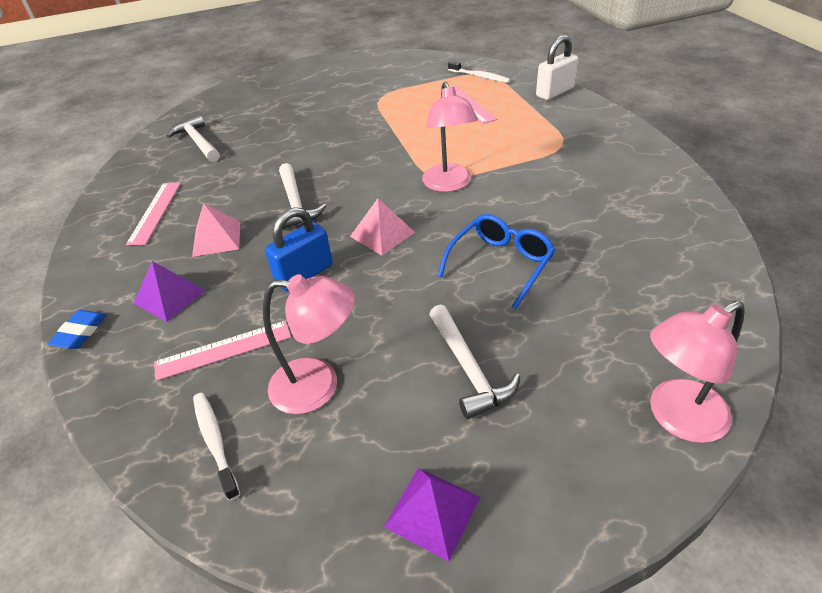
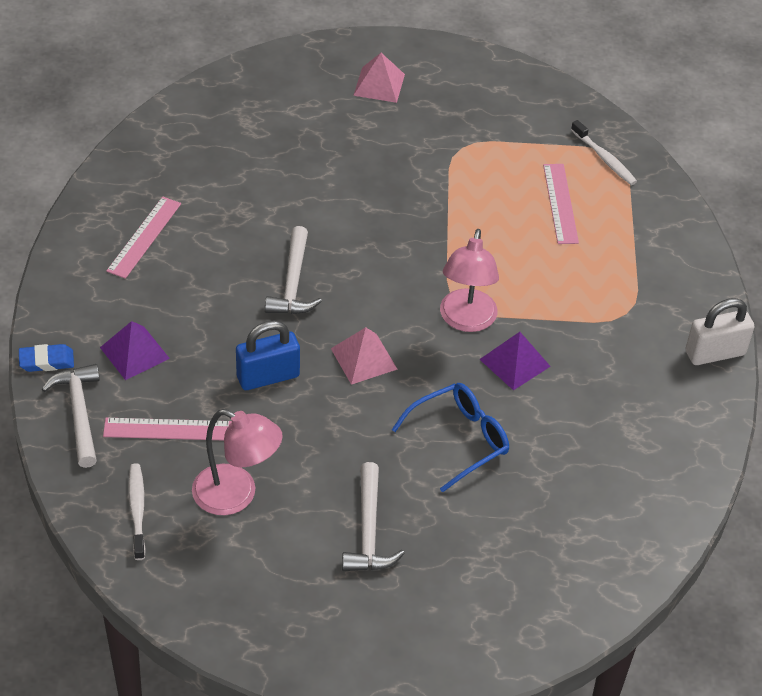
camera: 15 degrees right, 5 degrees up
blue eraser [48,310,106,349] -> blue eraser turned 45 degrees clockwise [19,344,74,372]
white hammer [167,115,220,162] -> white hammer moved to [42,364,100,468]
pink pyramid [192,203,240,257] -> pink pyramid moved to [353,53,405,103]
purple pyramid [384,468,480,561] -> purple pyramid moved to [479,332,551,390]
white padlock [536,35,578,100] -> white padlock moved to [685,298,754,365]
pink lamp [650,301,745,443] -> none

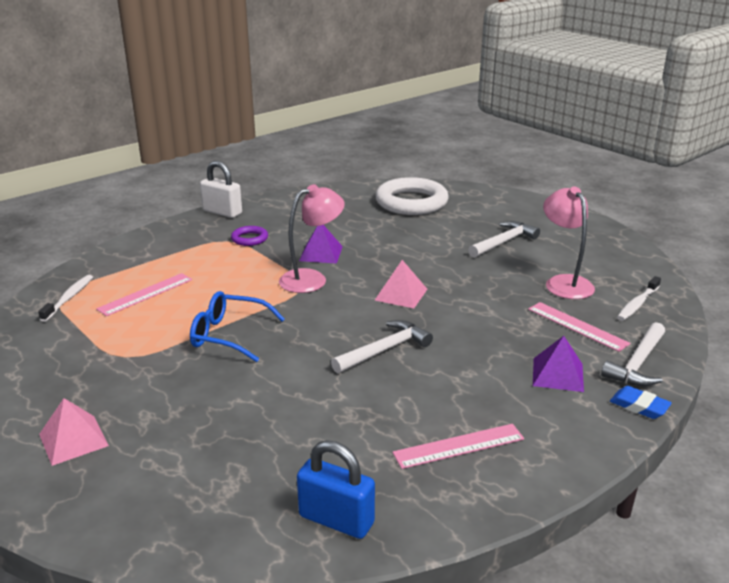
camera: 130 degrees left, 20 degrees down
blue padlock [236,321,300,390] -> blue padlock moved to [297,440,375,539]
blue glasses [392,383,509,492] -> blue glasses moved to [190,291,285,362]
none -> purple ring [231,226,268,246]
none -> white ring [376,177,449,215]

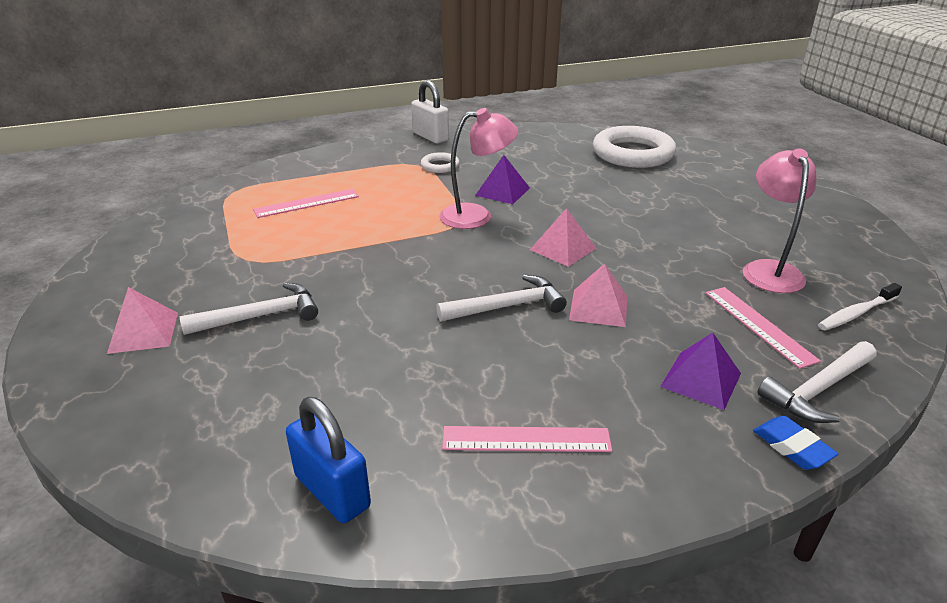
camera: 20 degrees right, 5 degrees up
white toothbrush [38,275,93,322] -> none
blue glasses [190,291,285,362] -> none
purple ring [231,226,268,246] -> white ring [421,152,460,173]
white hammer [468,221,540,258] -> white hammer moved to [180,283,318,335]
none -> pink pyramid [569,264,627,327]

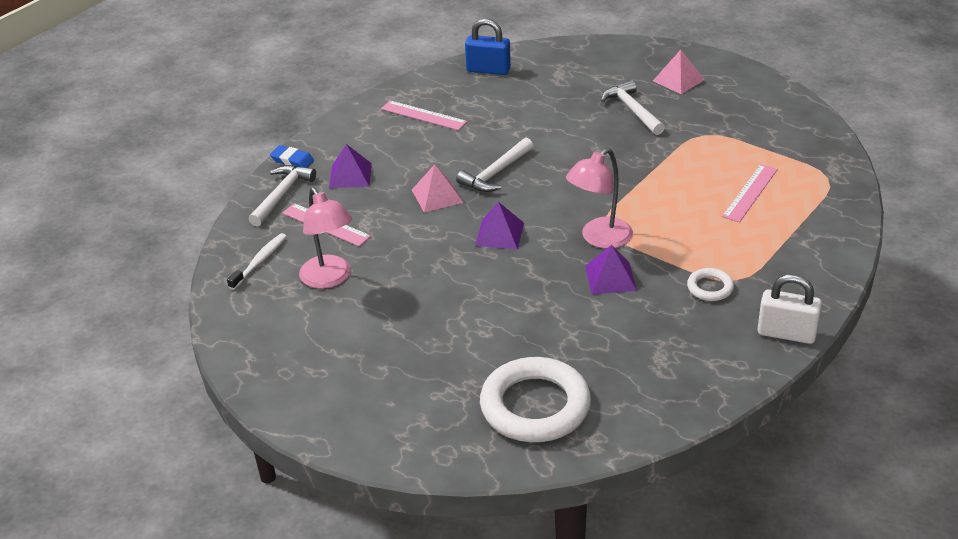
camera: 150 degrees right, 5 degrees up
white hammer [180,283,318,335] -> white hammer turned 120 degrees clockwise [601,80,665,135]
pink ruler [442,426,612,452] -> pink ruler turned 60 degrees clockwise [381,100,467,130]
pink pyramid [530,208,596,267] -> purple pyramid [475,202,524,249]

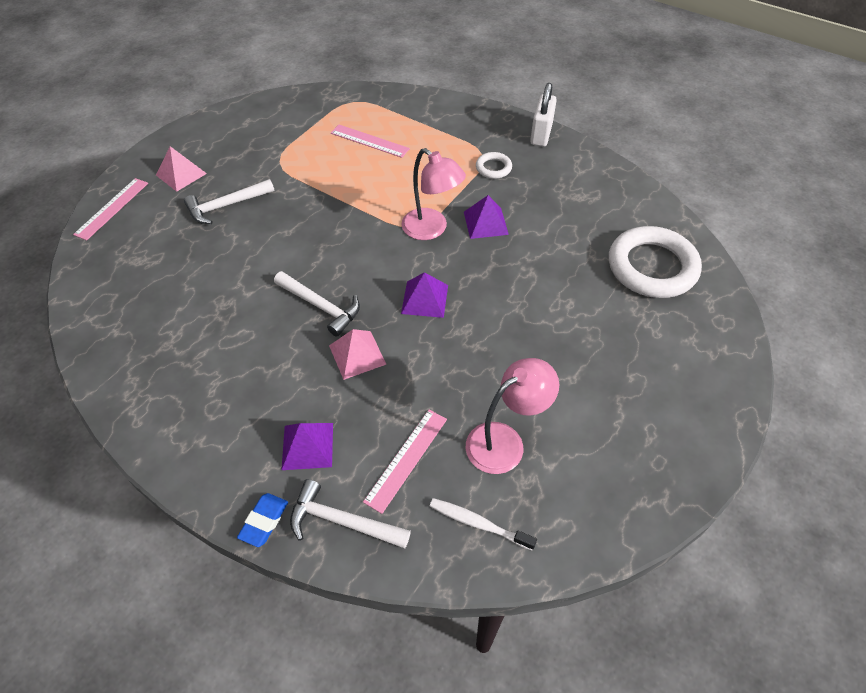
camera: 95 degrees left, 15 degrees up
pink ruler [381,100,467,130] -> pink ruler moved to [73,178,148,240]
blue padlock [465,18,511,75] -> none

